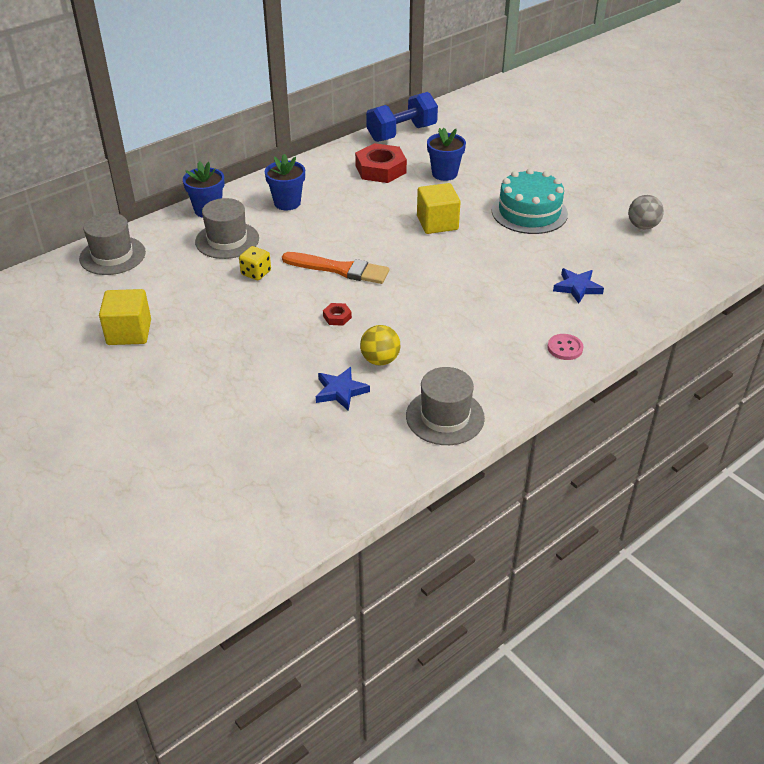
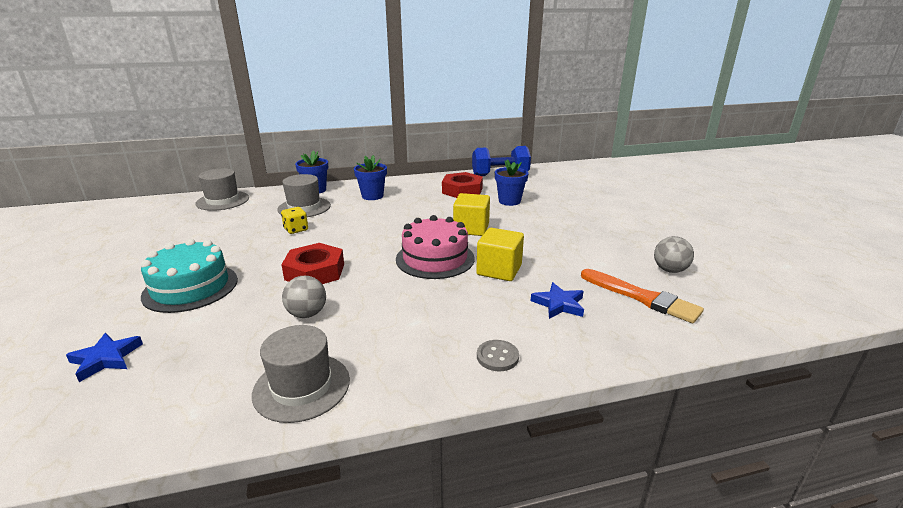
camera: 25 degrees right, 15 degrees down
yellow cube [99,289,151,345] -> yellow cube moved to [476,228,524,281]
orange brush [282,252,389,284] -> orange brush moved to [581,269,704,323]
blue star [316,367,370,411] -> blue star moved to [66,333,143,382]
red nut [323,303,352,326] -> red nut [281,243,344,284], size x2.24
yellow ball [360,325,400,365] -> grey ball [282,276,326,318]
turquoise cake [492,168,568,234] -> turquoise cake moved to [140,239,238,313]
pink button [548,334,584,360] -> grey button [477,340,519,371]
none -> pink cake [396,215,475,279]

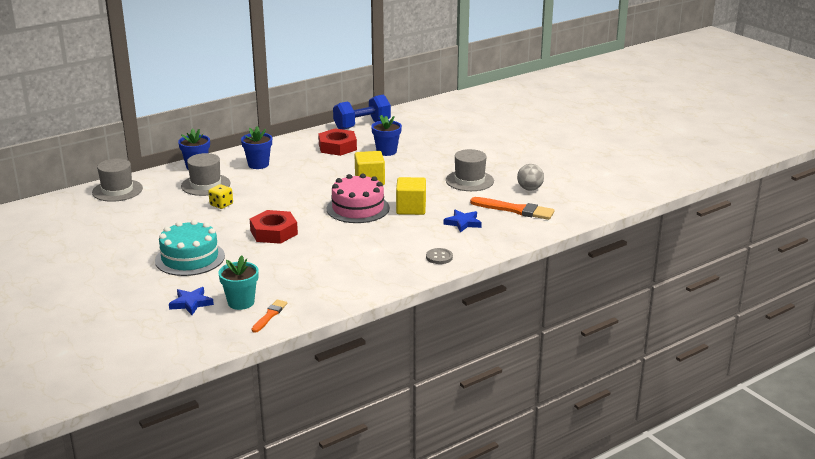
camera: 20 degrees left, 0 degrees up
grey hat [252,325,350,423] -> grey hat moved to [446,149,494,191]
grey ball [282,276,326,318] -> none
none -> turquoise flower pot [218,256,259,310]
none -> orange brush [252,300,287,333]

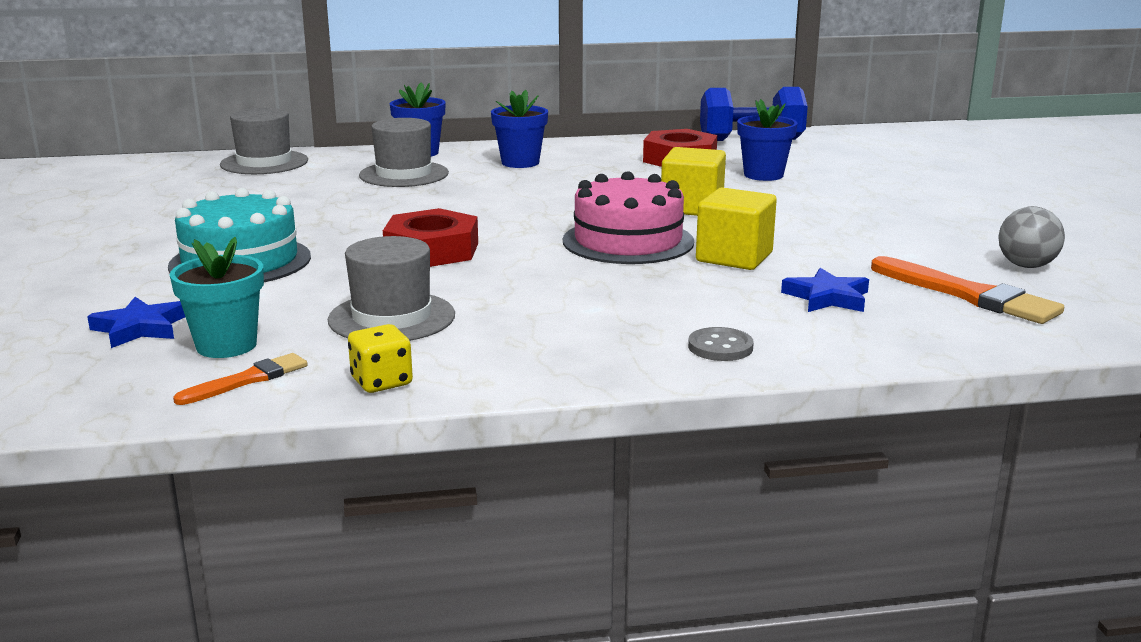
camera: 25 degrees right, 5 degrees down
yellow dice [208,184,233,209] -> yellow dice moved to [348,324,413,393]
grey hat [446,149,494,191] -> grey hat moved to [328,236,455,341]

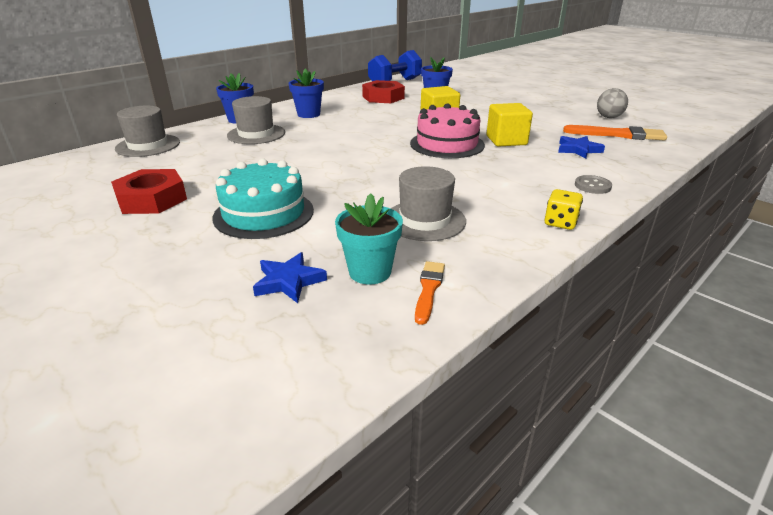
camera: 35 degrees left, 10 degrees up
yellow dice [348,324,413,393] -> yellow dice moved to [545,189,583,230]
red nut [383,208,478,267] -> red nut moved to [111,169,187,214]

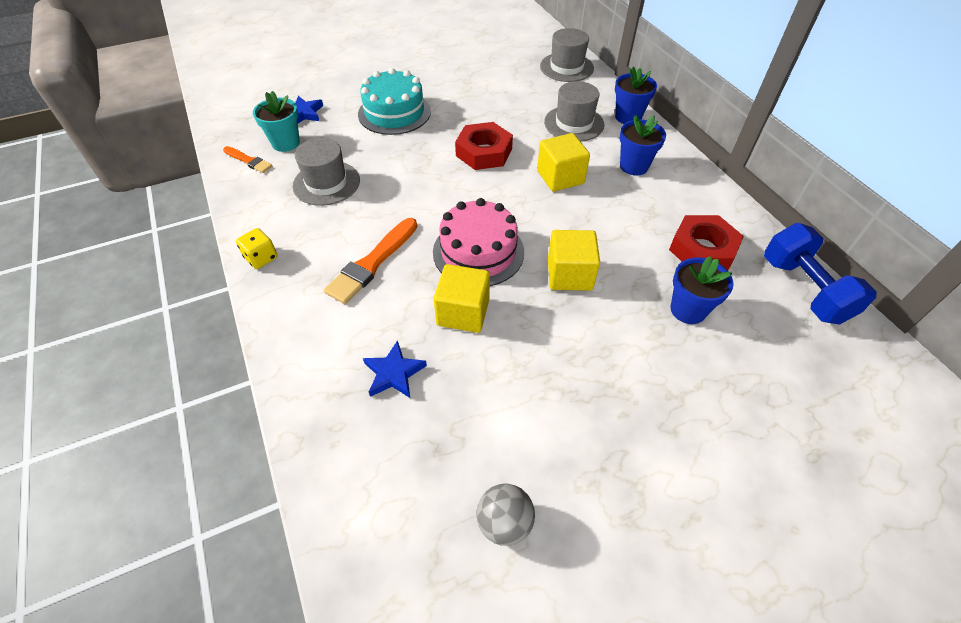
camera: 110 degrees right, 20 degrees up
red nut [111,169,187,214] -> red nut moved to [455,122,513,170]
orange brush [563,125,667,141] -> orange brush moved to [324,218,417,304]
grey button [575,175,612,194] -> none
none -> yellow cube [537,133,590,192]

